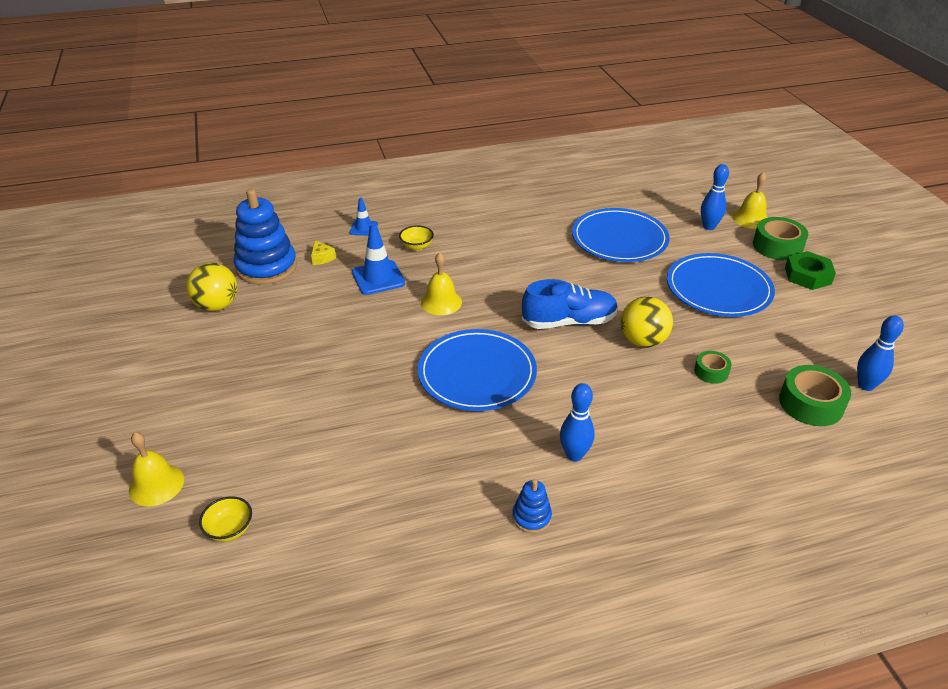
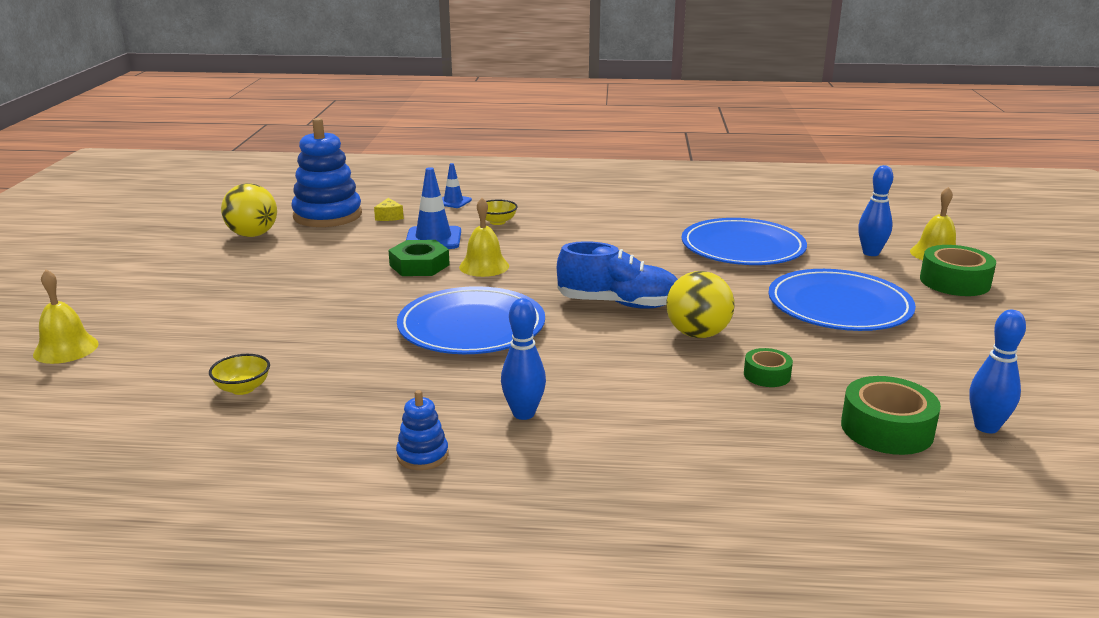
camera: 20 degrees right, 15 degrees down
yellow bowl [199,496,252,542] -> yellow bowl moved to [209,354,270,395]
green nut [785,251,836,290] -> green nut moved to [388,240,450,276]

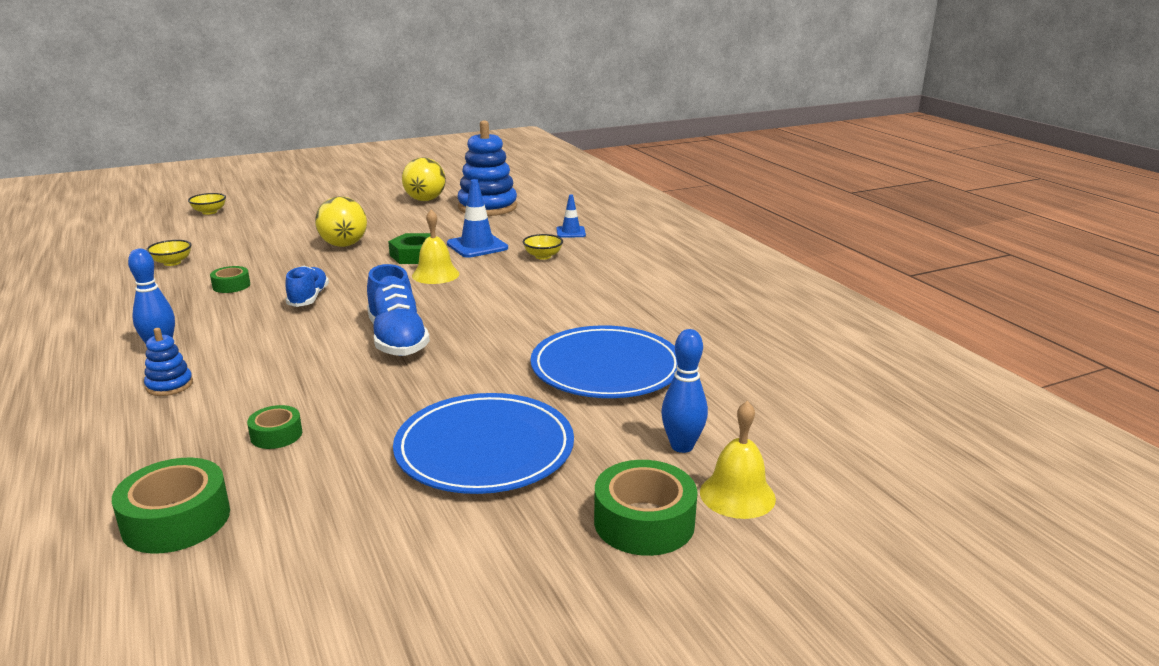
camera: 60 degrees right, 0 degrees up
yellow bell [33,269,99,364] -> yellow bowl [188,193,226,215]
yellow cheese [374,198,404,221] -> none
blue stacking toy [396,390,448,470] -> blue stacking toy moved to [144,328,193,396]
blue plate [397,286,545,354] -> blue shoe [285,266,329,307]
yellow ball [666,271,735,338] -> yellow ball moved to [315,197,367,247]
blue bowling pin [969,310,1026,433] -> none
none -> green tape [210,266,250,293]

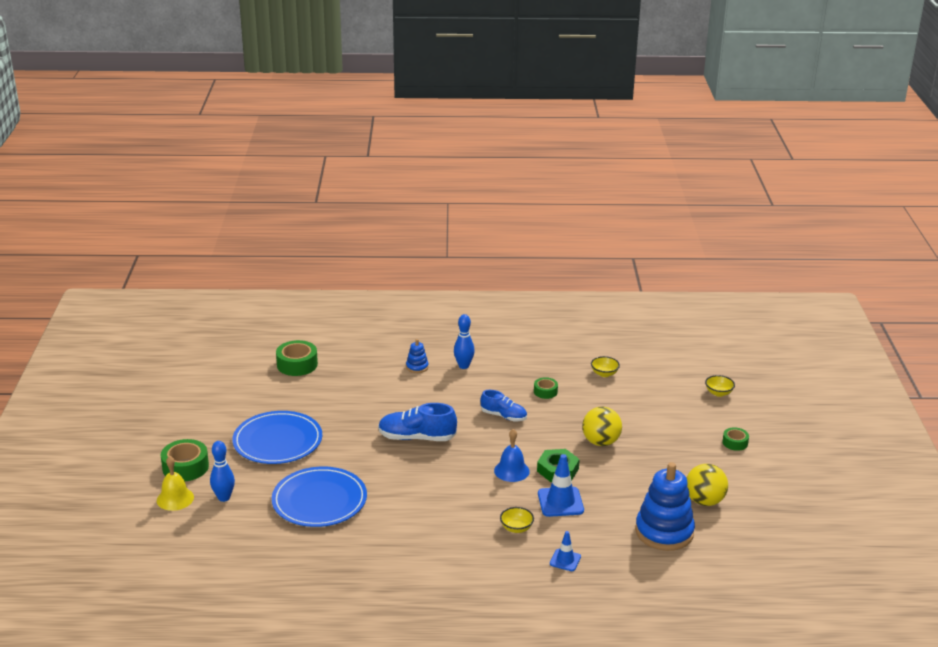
camera: 115 degrees right, 5 degrees up
green tape [247,405,302,449] -> green tape moved to [722,427,749,451]
yellow bell [412,209,459,284] -> blue bell [494,429,530,482]

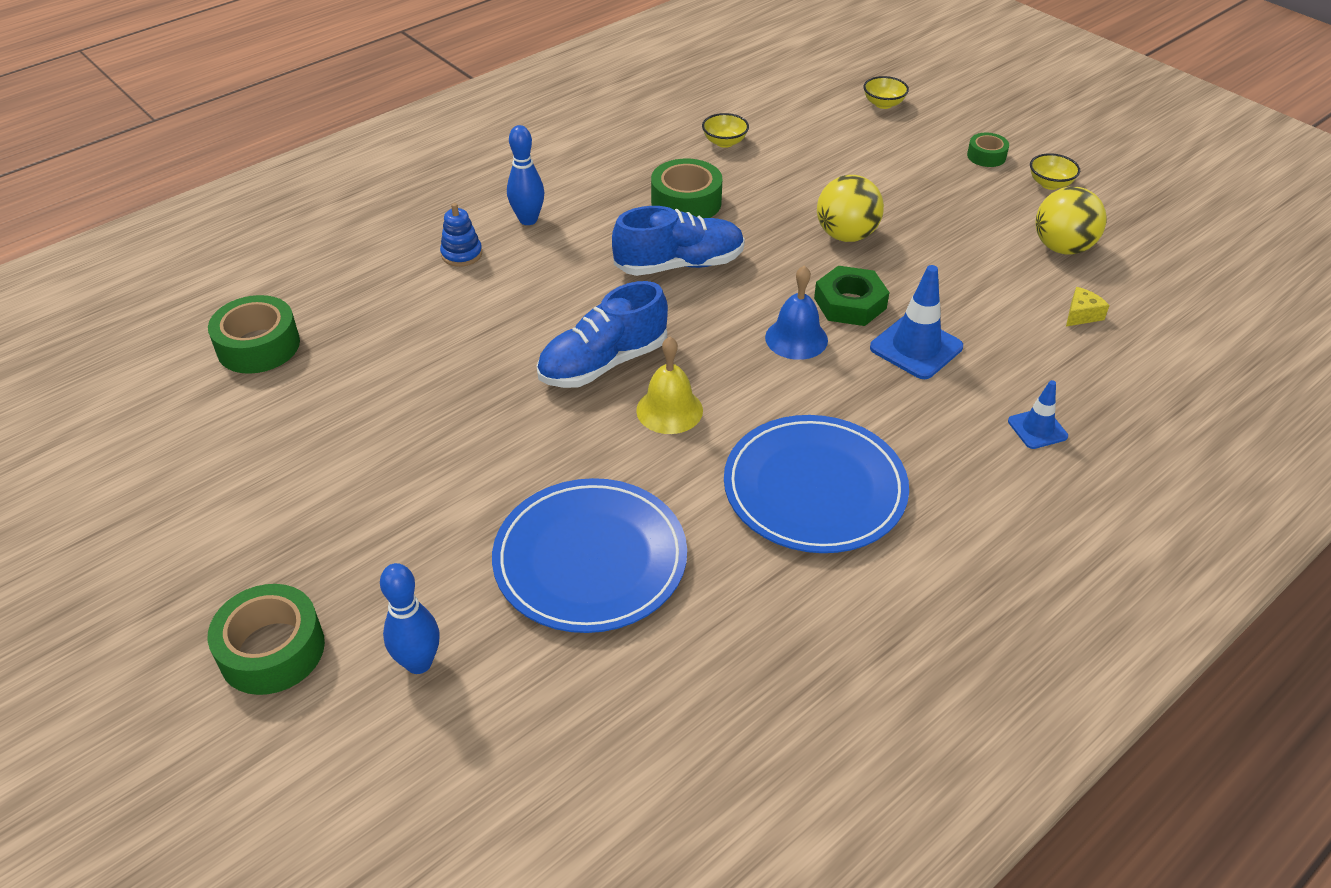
camera: 40 degrees left, 15 degrees up
yellow bell [157,456,194,511] -> yellow bell moved to [636,337,703,434]
blue plate [232,411,322,464] -> blue plate moved to [724,415,909,553]
blue shoe [481,390,527,421] -> blue shoe [612,206,745,276], size x1.53
yellow bowl [500,507,534,533] -> yellow bowl moved to [1030,153,1080,190]
green tape [534,377,558,399] -> green tape [651,159,722,218], size x1.75
blue stacking toy [635,462,695,551] -> yellow cheese [1066,287,1110,326]

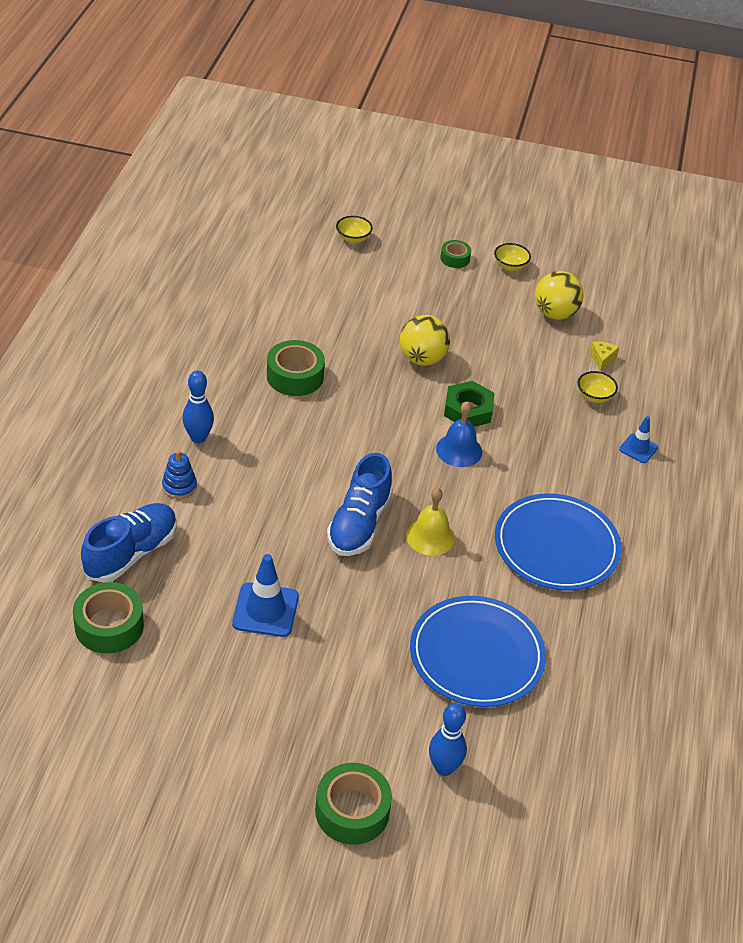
camera: 40 degrees left, 0 degrees up
blue shoe [612,206,745,276] -> blue shoe moved to [81,503,177,583]
yellow bowl [702,113,749,148] -> yellow bowl moved to [578,371,618,403]
blue traffic cone [870,265,963,379] -> blue traffic cone moved to [232,554,299,637]

